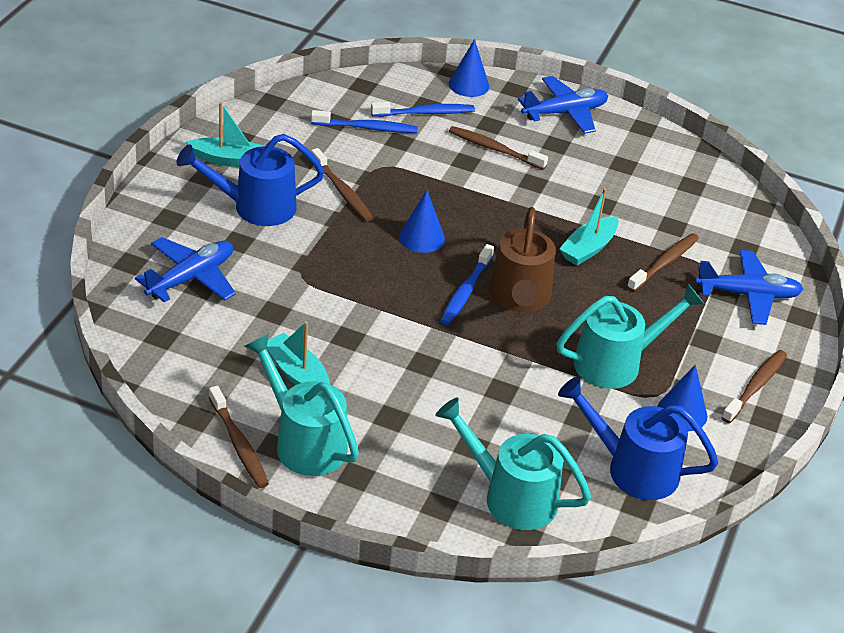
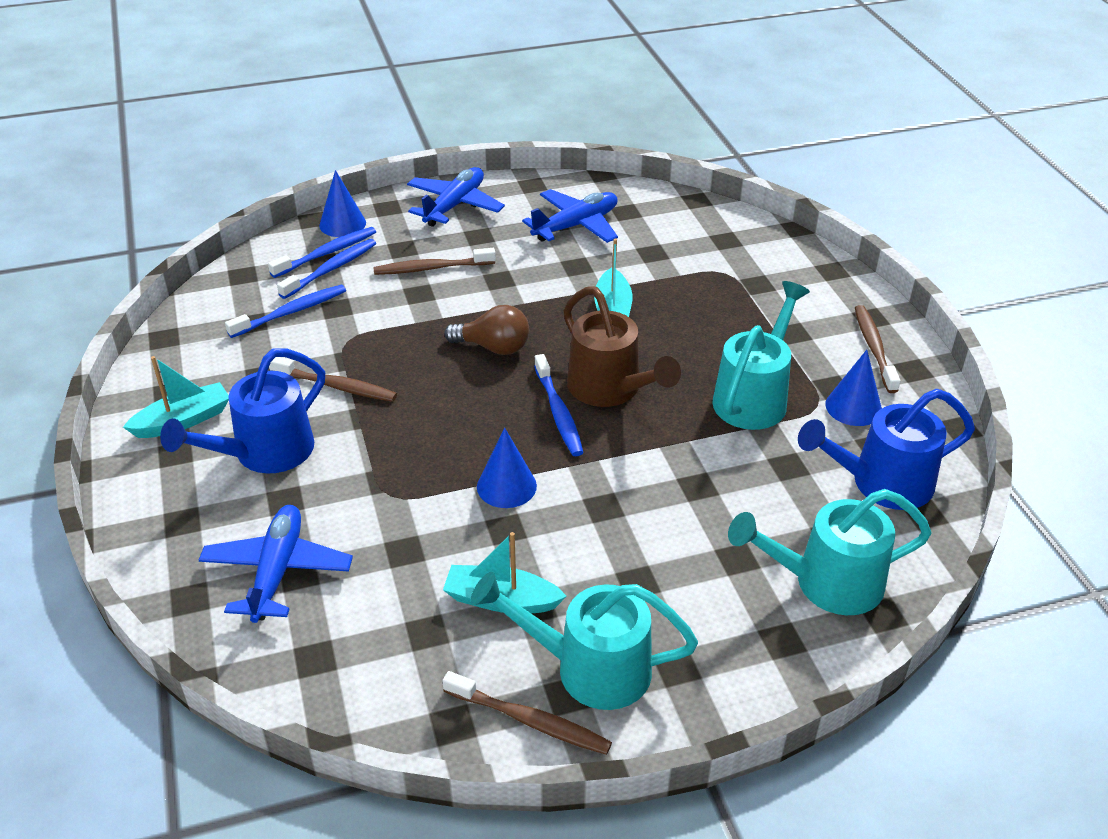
camera: 35 degrees left, 0 degrees up
blue cone [399,190,445,253] -> blue cone moved to [477,428,537,508]
brown toothbrush [627,233,699,292] -> none
blue plane [695,250,803,325] -> blue plane moved to [522,189,618,243]
none -> blue toothbrush [268,227,376,278]
none -> brown light bulb [444,305,529,355]

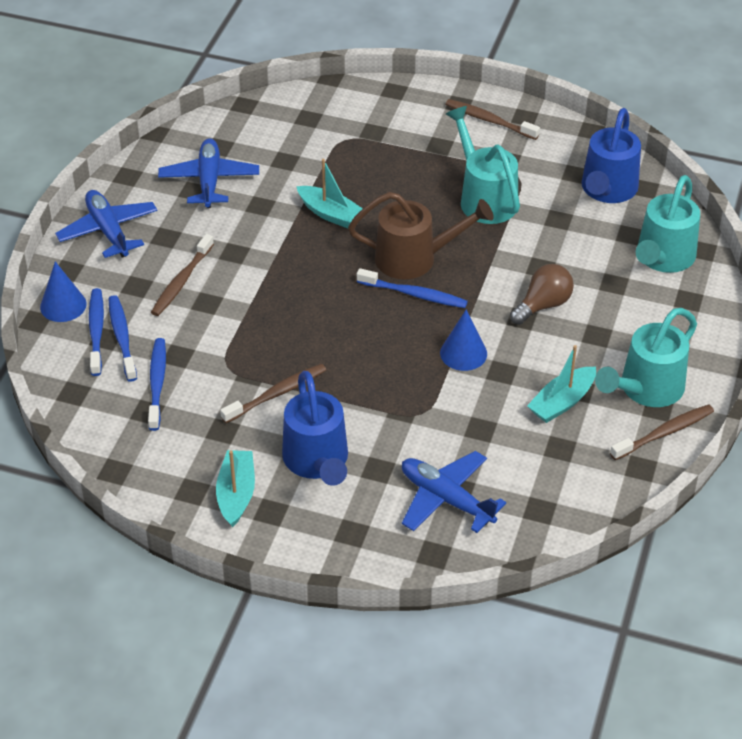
camera: 55 degrees left, 5 degrees up
brown light bulb [444,305,529,355] -> brown light bulb moved to [510,264,574,325]
blue cone [825,350,882,426] -> none

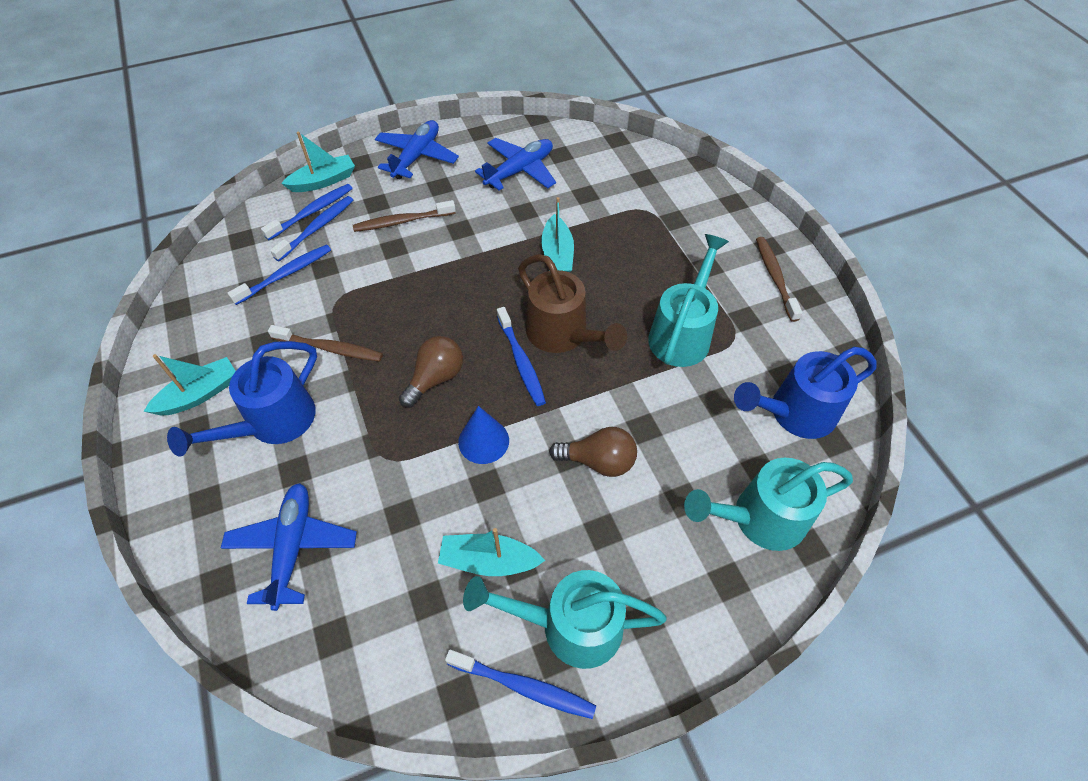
camera: 50 degrees right, 10 degrees up
blue cone [40,261,86,322] -> turquoise boat [281,131,355,192]
brown toothbrush [610,404,714,460] -> blue toothbrush [445,650,596,719]
none -> brown light bulb [399,336,463,408]

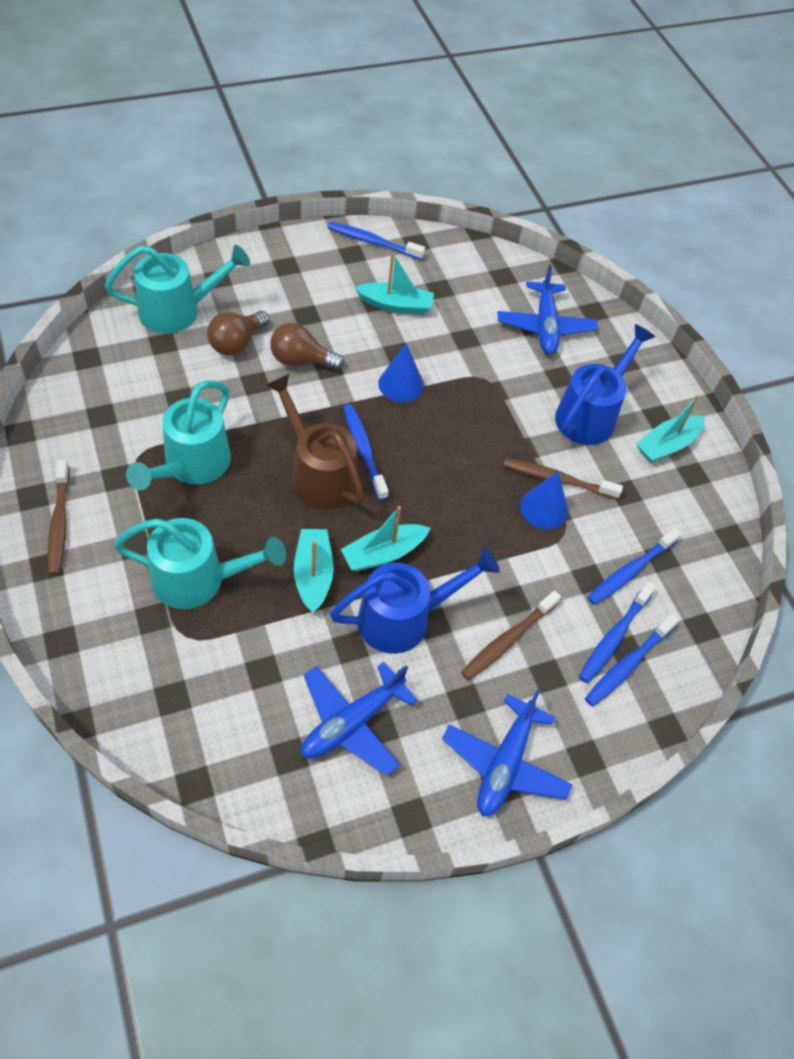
camera: 175 degrees right, 0 degrees up
turquoise boat [281,131,355,192] -> turquoise boat moved to [341,506,430,571]
brown toothbrush [353,200,456,232] -> brown toothbrush turned 150 degrees clockwise [461,591,561,680]
brown light bulb [399,336,463,408] -> brown light bulb moved to [207,311,269,355]
turquoise watering can [463,570,667,669] -> turquoise watering can moved to [114,518,286,609]
blue watering can [734,347,876,439] -> blue watering can moved to [330,548,500,654]
none -> blue cone [520,471,568,529]

